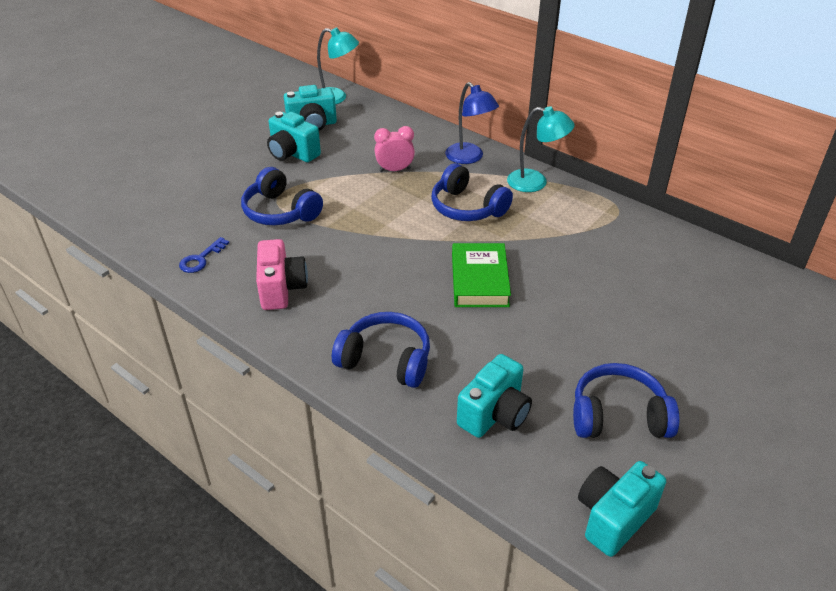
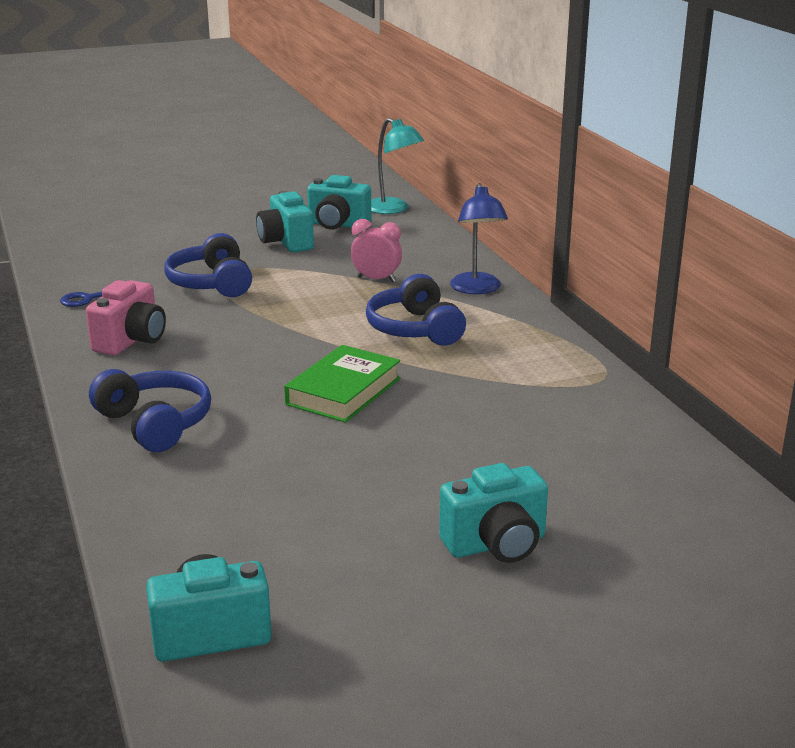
camera: 30 degrees right, 15 degrees down
turquoise camera [457,354,532,438] -> turquoise camera moved to [439,463,548,563]
turquoise lamp [507,106,575,192] -> none
blue headphones [573,363,680,438] -> none

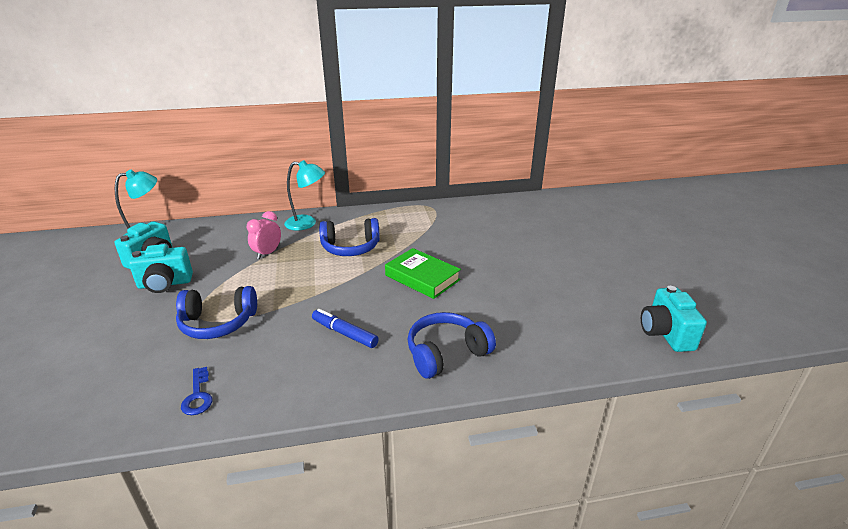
camera: 80 degrees left, 5 degrees up
pink camera [86,280,166,355] -> none
turquoise camera [439,463,548,563] -> none
blue lamp [450,183,508,294] -> turquoise lamp [284,160,325,231]
none -> blue marker [312,309,379,348]

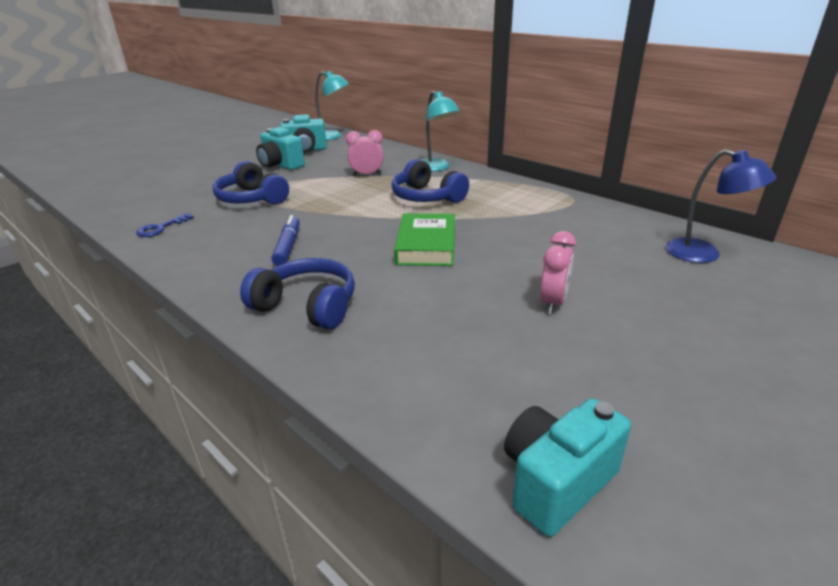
camera: 55 degrees right, 0 degrees up
none -> pink clock [540,231,576,314]
none -> blue lamp [666,149,776,263]

